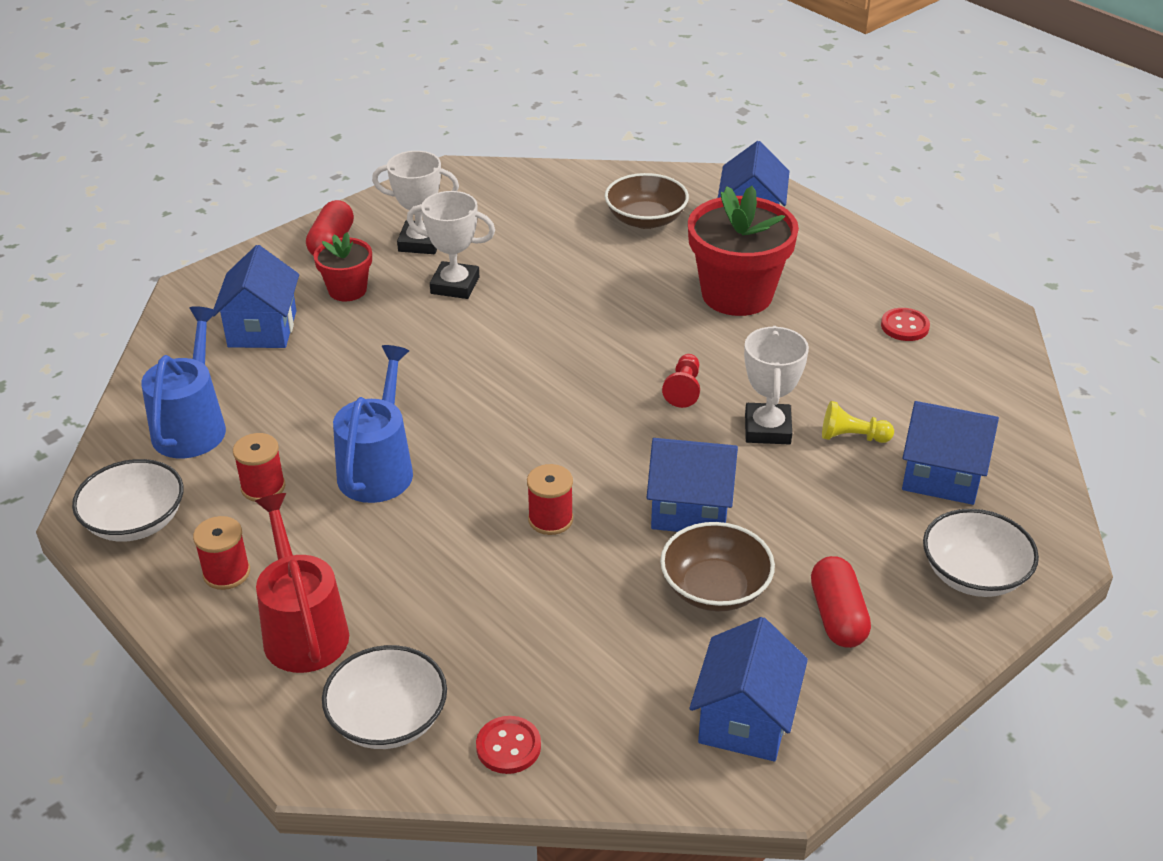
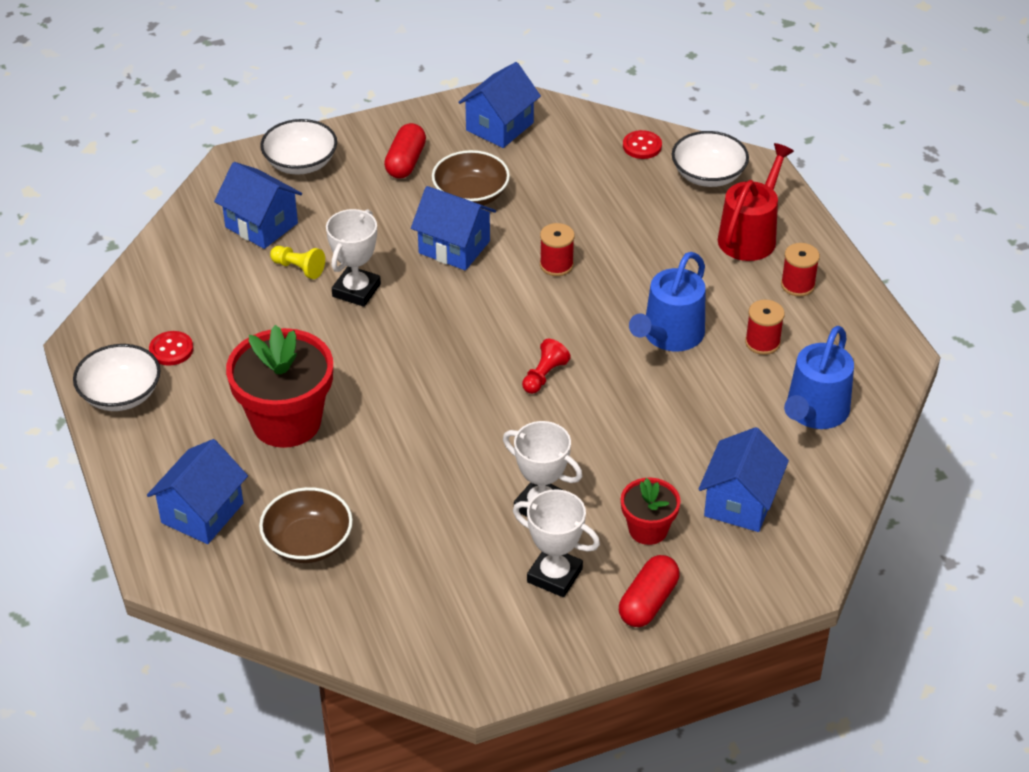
camera: 160 degrees left, 5 degrees up
white bowl [72,459,184,542] -> white bowl moved to [73,344,161,411]
red watering can [255,493,349,673] -> red watering can turned 150 degrees counterclockwise [718,143,794,261]
red pawn [662,354,700,408] -> red pawn moved to [522,339,571,394]

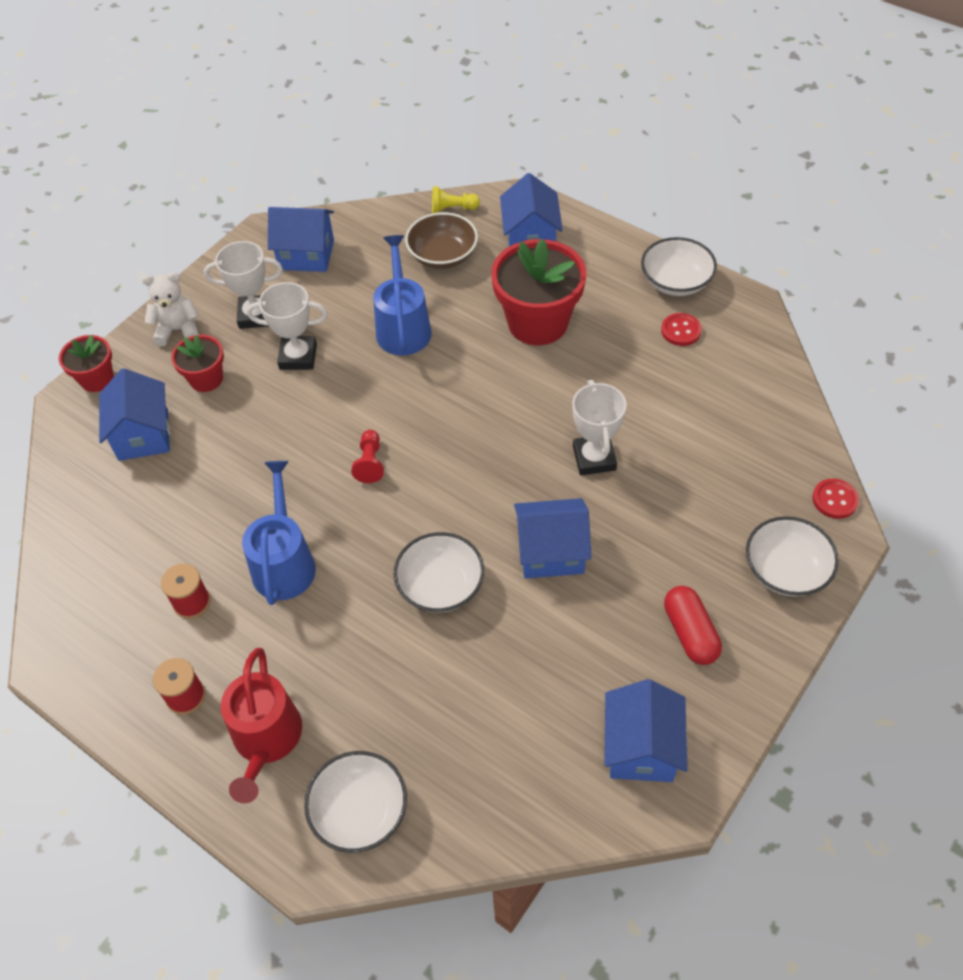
camera: 150 degrees right, 10 degrees up
blue house [214,162,302,249] -> blue house moved to [268,207,334,272]
yellow pawn [270,246,325,279] -> yellow pawn moved to [432,186,480,213]
brown bowl [432,150,510,206] -> none
red spool [540,223,575,276] -> white bowl [394,532,484,612]
red capsule [619,555,680,627] -> white teddy bear [142,272,199,346]
red button [623,130,662,159] -> red button moved to [812,479,859,519]
blue watering can [784,326,854,429] -> blue watering can moved to [373,235,432,355]
none -> red flower pot [59,335,114,392]

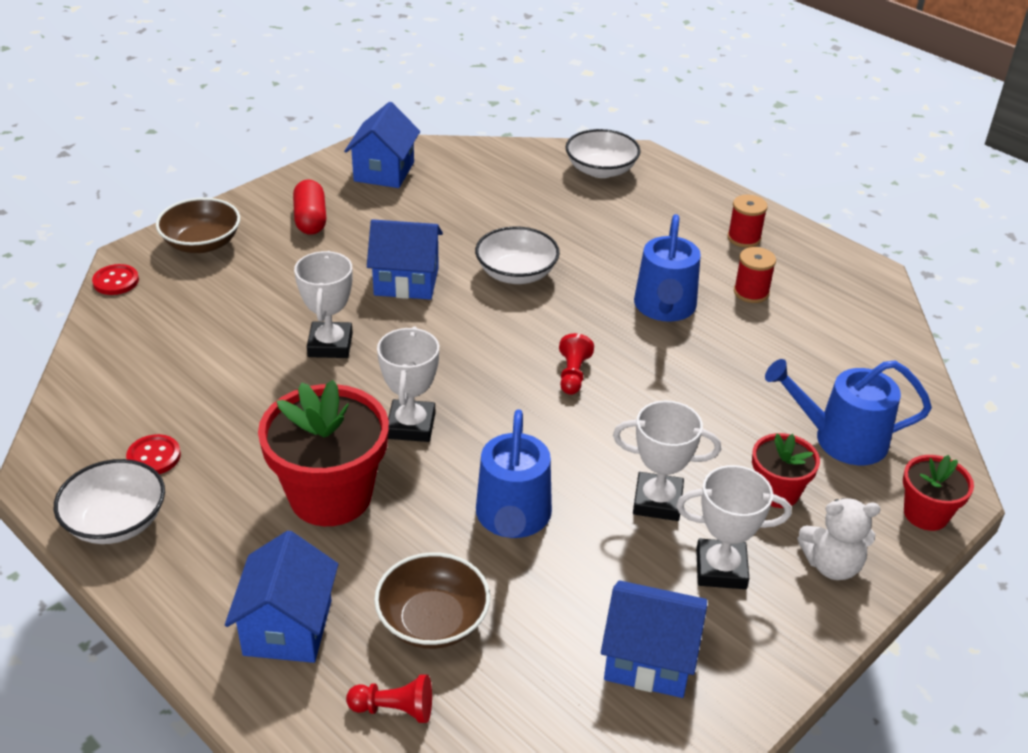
camera: 175 degrees left, 15 degrees down
blue house [99,368,170,461] -> blue watering can [765,359,932,465]
red watering can [221,648,302,803] -> none
yellow pawn [432,186,480,213] -> red pawn [346,675,432,723]
white bowl [746,516,839,597] -> brown bowl [156,198,240,253]
none -> white trophy [377,327,439,442]

